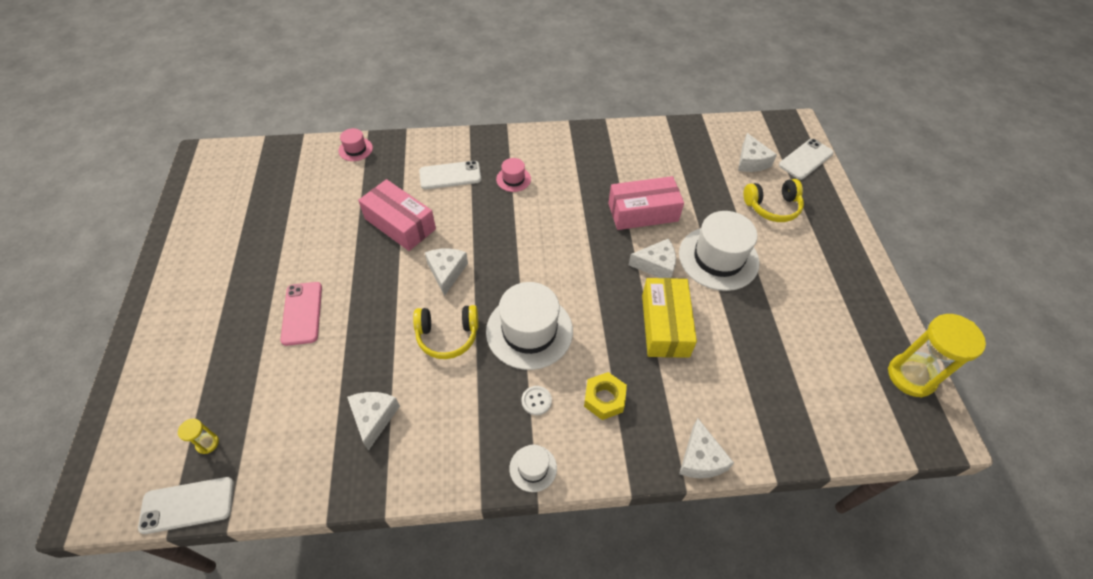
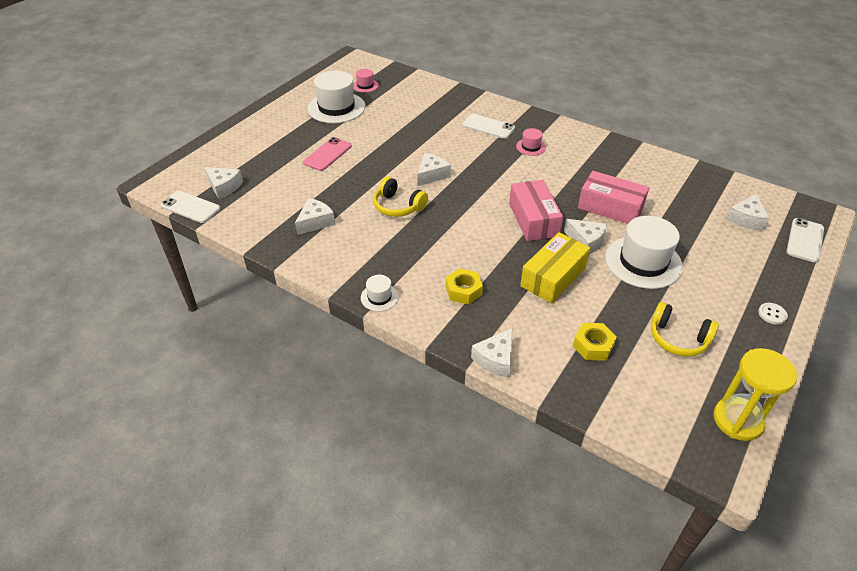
camera: 40 degrees right, 10 degrees down
yellow hourglass [178,419,219,454] -> white cheese [204,167,243,199]
pink hat [339,128,373,161] -> pink hat moved to [353,69,379,93]
pink box [358,179,436,251] -> pink box moved to [509,180,563,241]
white hat [486,282,573,370] -> white hat moved to [308,70,366,123]
white button [521,386,552,415] -> white button moved to [758,303,788,325]
yellow headphones [743,179,804,222] -> yellow headphones moved to [651,302,719,357]
white phone [779,139,834,180] -> white phone turned 60 degrees counterclockwise [786,218,824,263]
none -> yellow nut [573,323,616,360]

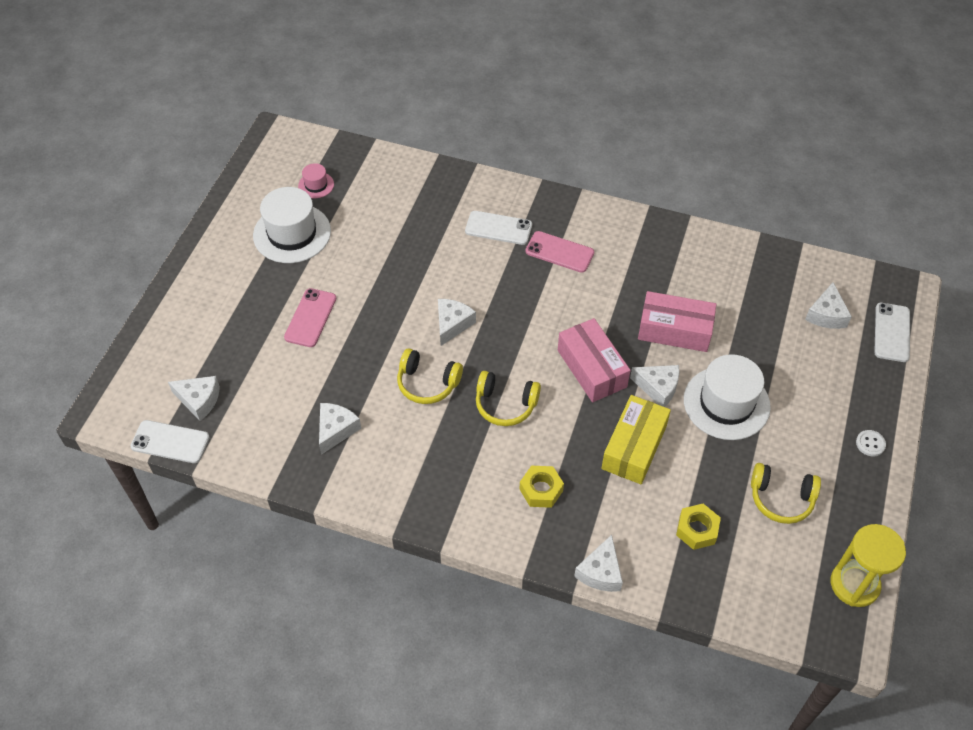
camera: 15 degrees left, 10 degrees up
white hat [361,275,399,311] -> none
pink hat [516,128,546,156] -> pink phone [525,231,594,273]
none -> yellow headphones [476,371,541,426]

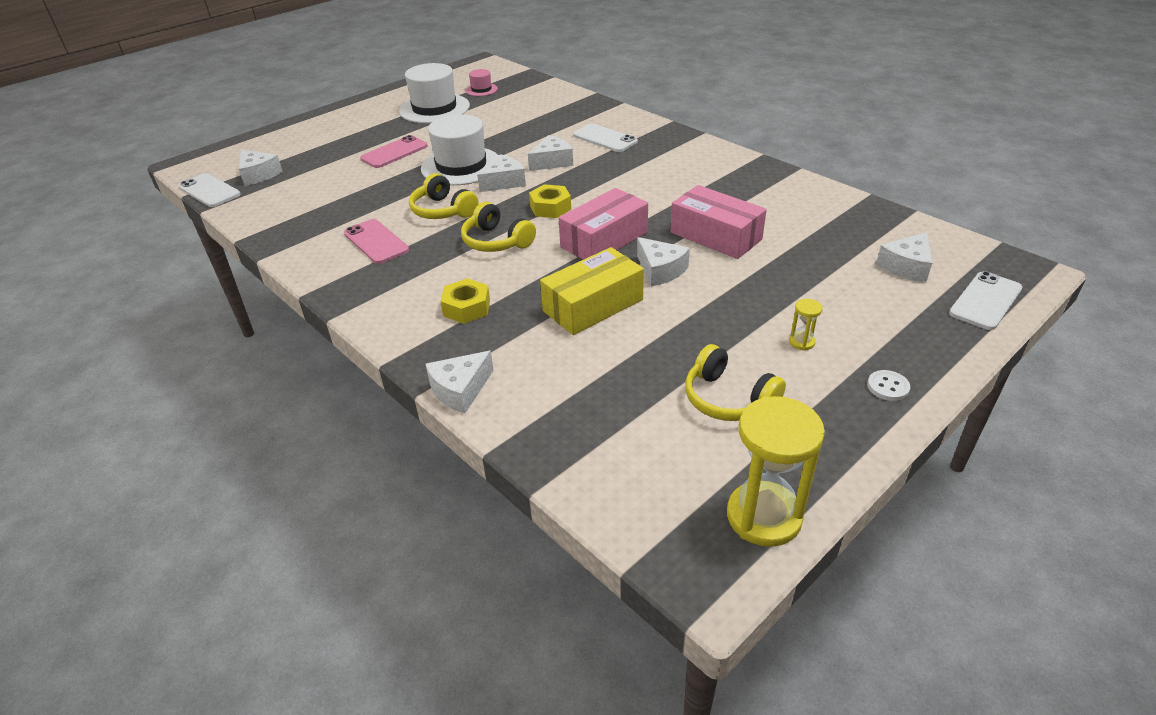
camera: 30 degrees right, 15 degrees down
white cheese [319,403,361,455] -> white cheese moved to [528,135,573,171]
pink phone [525,231,594,273] -> pink phone moved to [344,219,409,264]
pink box [558,318,631,402] -> pink box turned 45 degrees clockwise [559,188,648,260]
yellow nut [676,504,721,550] -> yellow nut moved to [529,184,571,218]
white hat [684,354,771,440] -> white hat moved to [421,114,499,185]
none -> yellow hourglass [789,299,823,351]

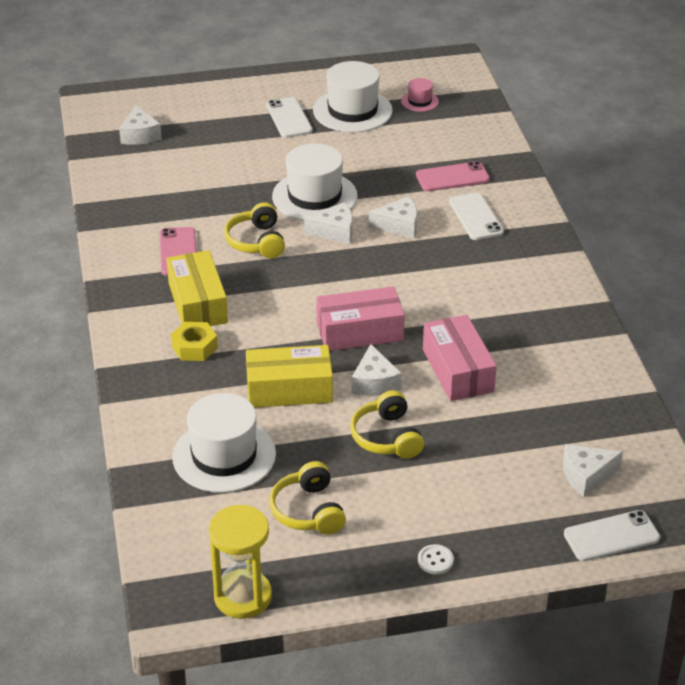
camera: 30 degrees right, 0 degrees up
white phone [178,173,241,207] -> white phone moved to [266,97,313,138]
pink phone [360,135,428,168] -> pink phone moved to [416,161,490,191]
white cheese [426,351,494,413] -> none
yellow headphones [461,202,536,252] -> yellow headphones moved to [350,390,424,459]
yellow nut [529,184,571,218] -> none
yellow hourglass [789,299,823,351] -> none
none -> yellow box [166,250,228,326]
none -> white hat [172,393,276,493]

